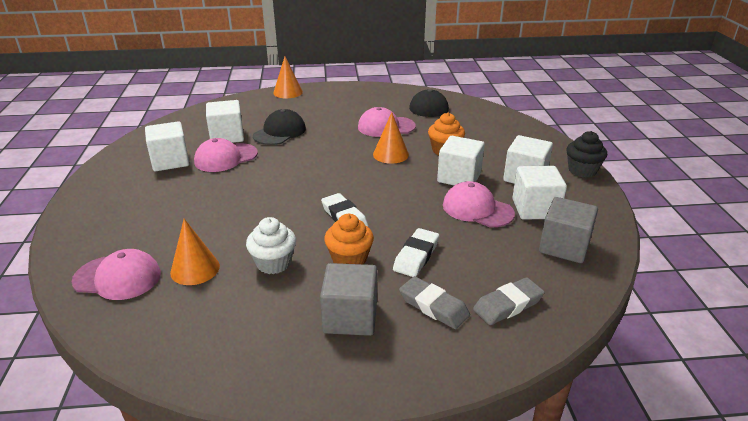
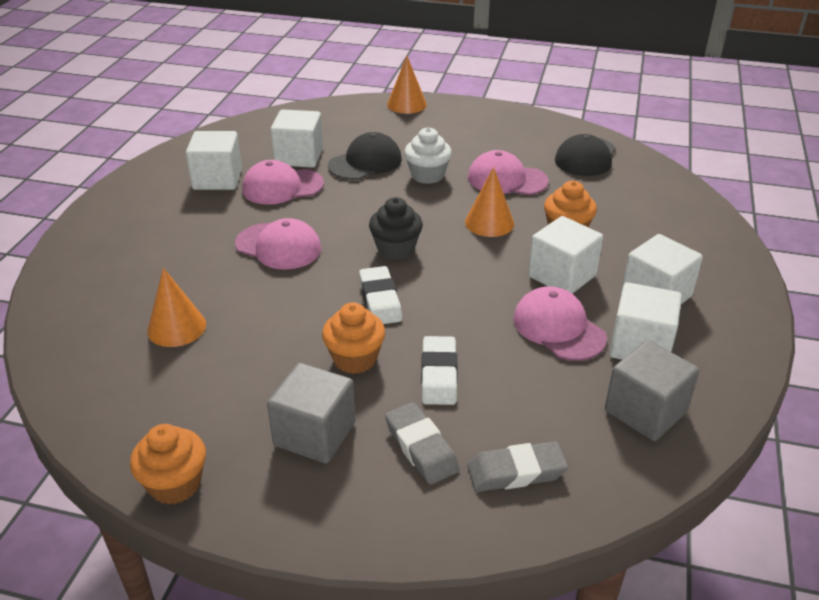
camera: 20 degrees right, 5 degrees up
pink cap [72,249,161,300] -> pink cap moved to [235,218,321,270]
white cupcake [246,217,296,274] -> white cupcake moved to [404,127,452,184]
white eraser [393,228,439,277] -> white eraser turned 45 degrees counterclockwise [421,336,458,405]
black cupcake [566,131,607,178] -> black cupcake moved to [369,197,423,260]
none -> orange cupcake [130,424,206,504]

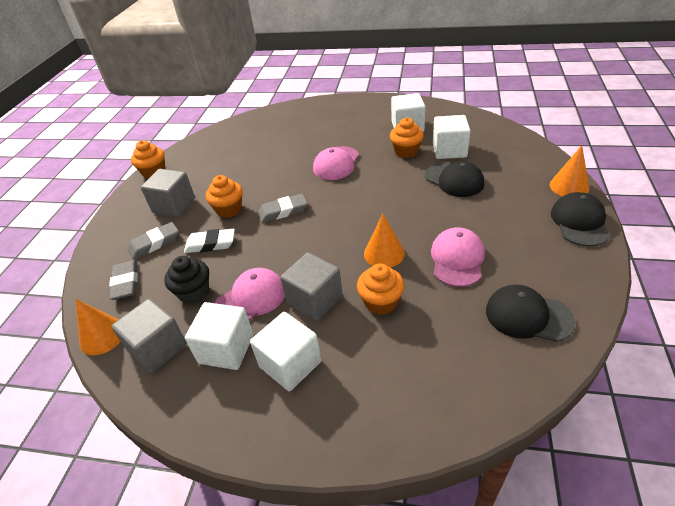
camera: 90 degrees right, 5 degrees up
orange cone [147,268,206,347] -> orange cone moved to [76,299,121,355]
pink cap [242,160,324,205] -> orange cupcake [390,118,424,158]
white eraser [359,266,402,324] -> grey eraser [258,194,307,223]
black cupcake [369,197,423,260] -> black cupcake moved to [164,256,209,304]
white cupcake [404,127,452,184] -> none
white cube [528,216,603,294] -> grey cube [280,252,343,321]
none -> black cap [551,192,610,247]

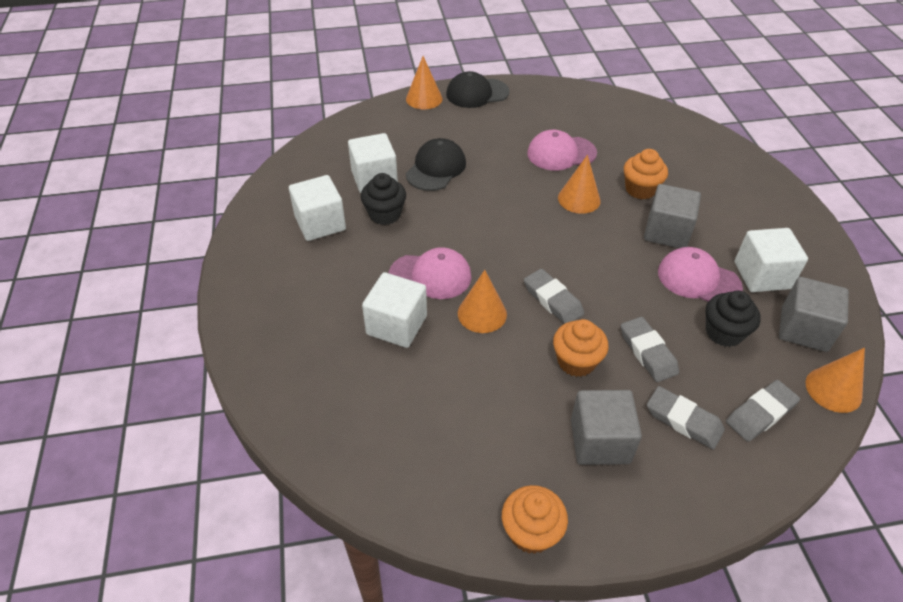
camera: 115 degrees left, 5 degrees up
white eraser [184,229,235,253] -> grey eraser [621,317,679,382]
white cube [250,312,322,391] -> white cube moved to [362,272,427,348]
orange cupcake [390,118,424,158] -> black cupcake [361,173,406,225]
black cap [486,284,575,342] -> none
none -> orange cone [458,270,507,333]

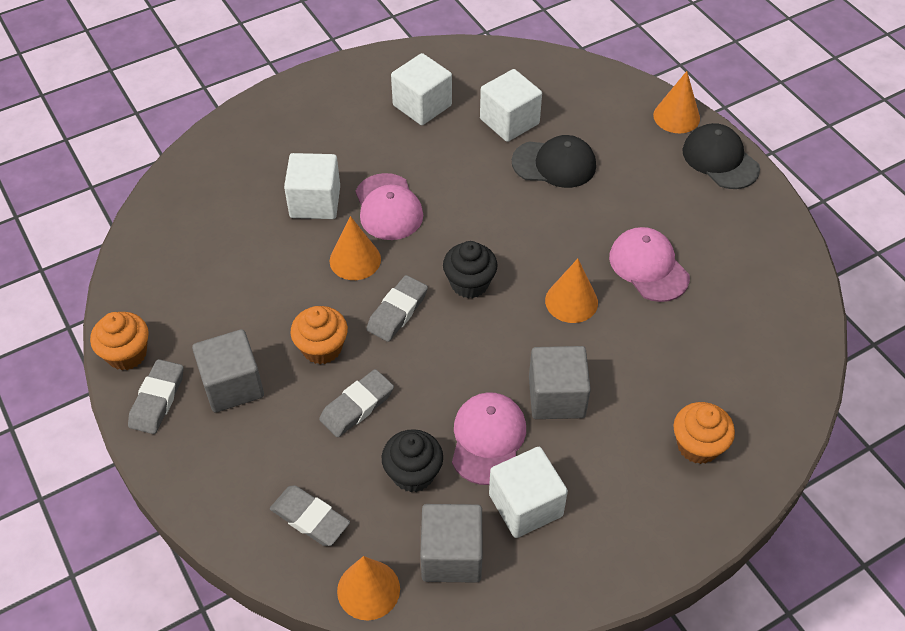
camera: 70 degrees right, 5 degrees up
black cupcake [361,173,406,225] -> black cupcake moved to [443,241,498,298]
orange cupcake [624,149,668,199] -> orange cupcake moved to [674,402,735,464]
grey eraser [647,386,725,449] -> grey eraser moved to [128,359,184,434]

